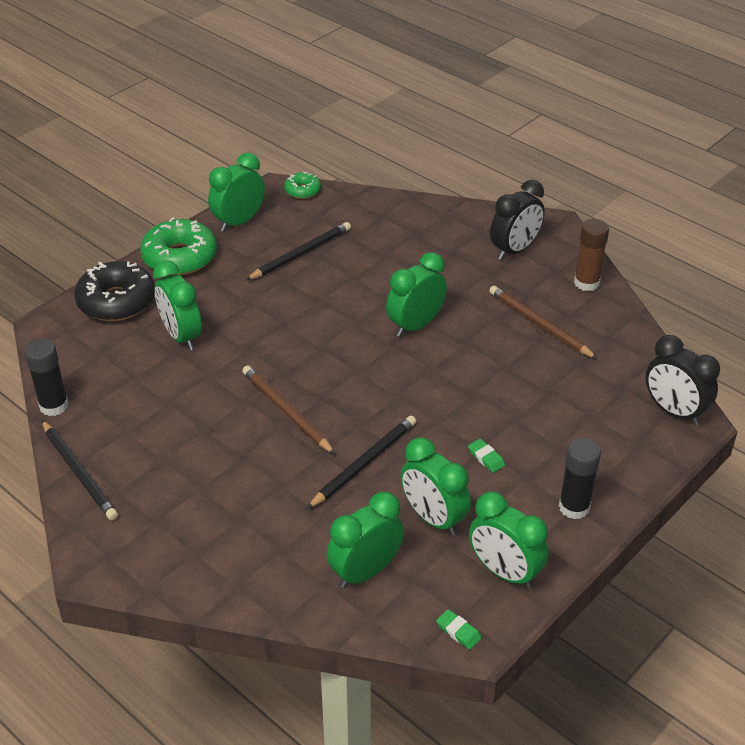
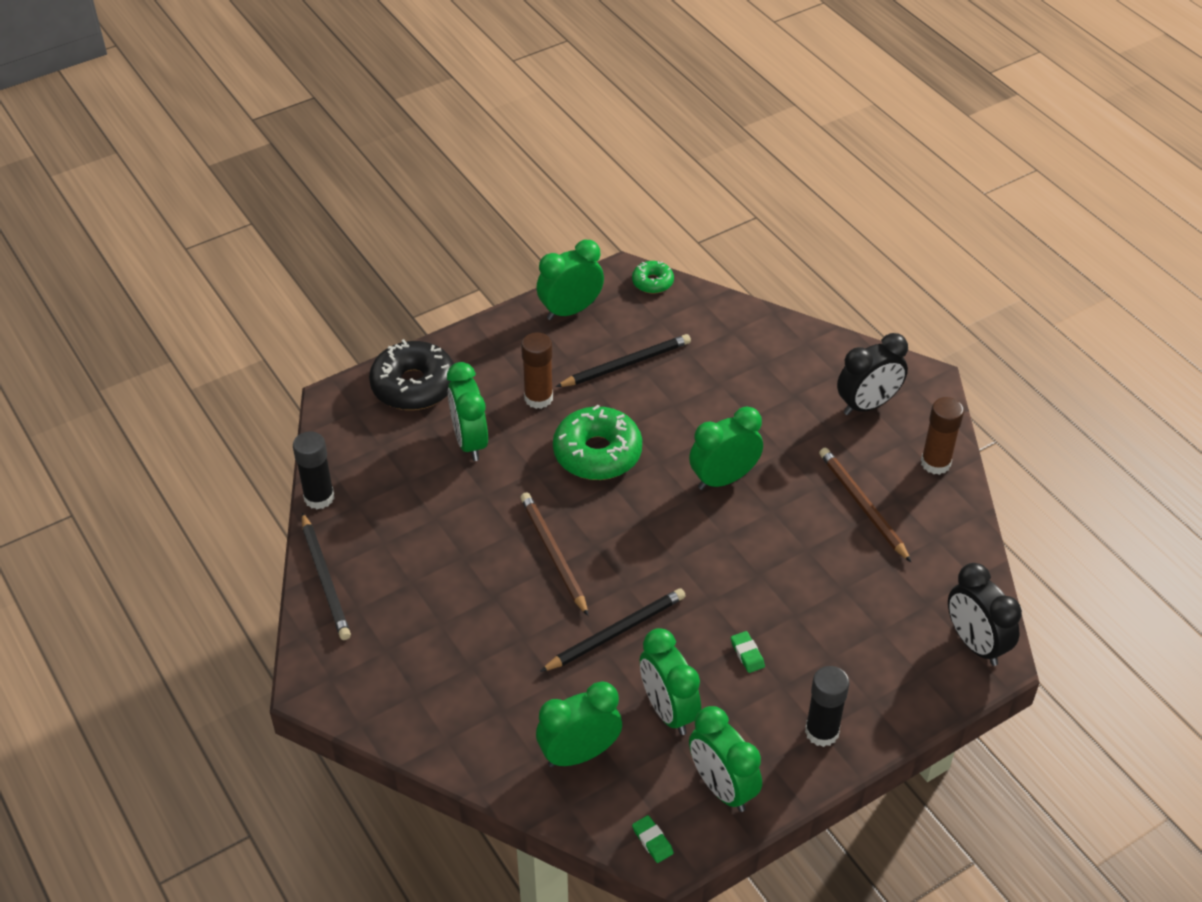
camera: 15 degrees right, 5 degrees up
green donut [140,218,217,275] -> green donut moved to [553,405,642,480]
none -> brown glue stick [521,333,553,409]

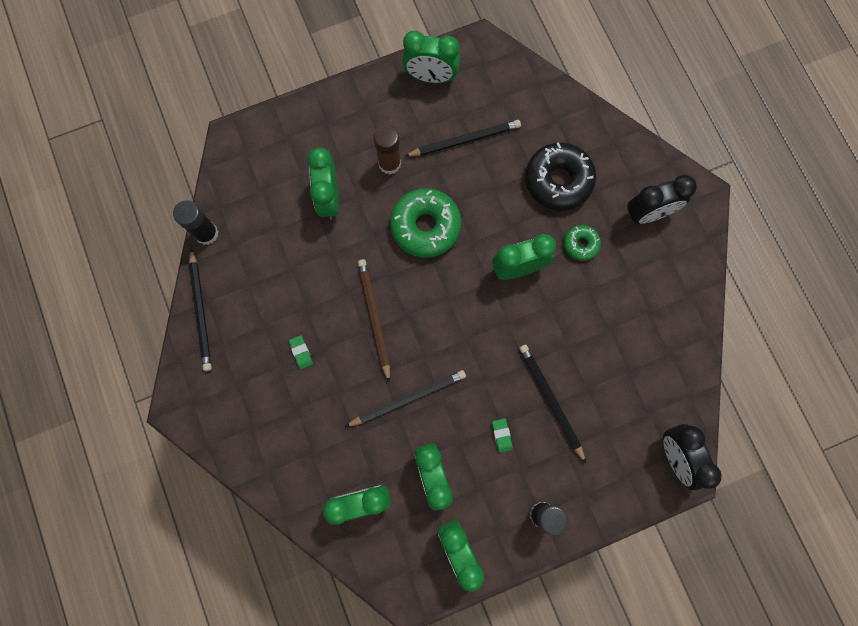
camera: 10 degrees right, 30 degrees up
black donut [369,339,454,410] -> black donut moved to [525,142,596,211]
green clock [537,240,604,320] -> green clock turned 150 degrees counterclockwise [402,31,460,83]
green donut [632,261,674,294] -> green donut moved to [564,225,601,261]
green eraser [632,815,674,863] -> green eraser moved to [289,335,313,369]
brown pencil [819,447,911,562] -> none
brown glue stick [921,397,964,475] -> none
none -> black pencil [519,345,586,463]

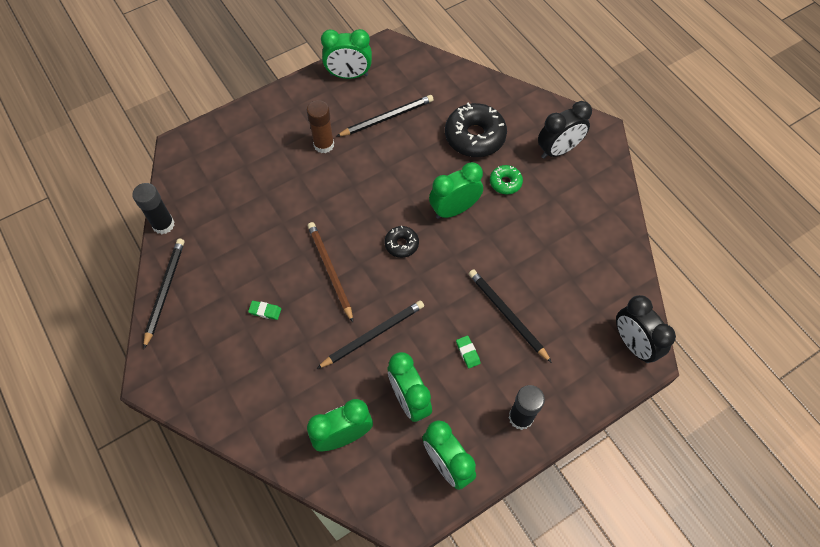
camera: 10 degrees left, 15 degrees down
black pencil [189,248,212,371] -> black pencil turned 150 degrees counterclockwise [143,238,185,349]
green eraser [289,335,313,369] -> green eraser turned 45 degrees counterclockwise [248,301,281,320]
green clock [308,148,339,219] -> none
green donut [390,188,461,258] -> none
none -> black donut [385,226,419,258]

